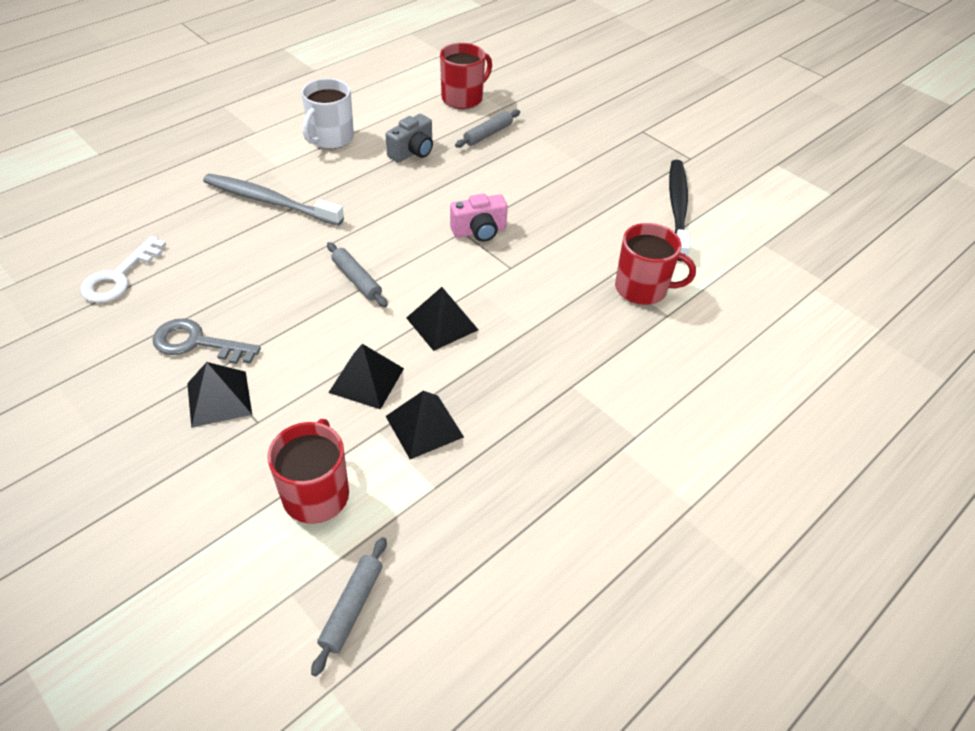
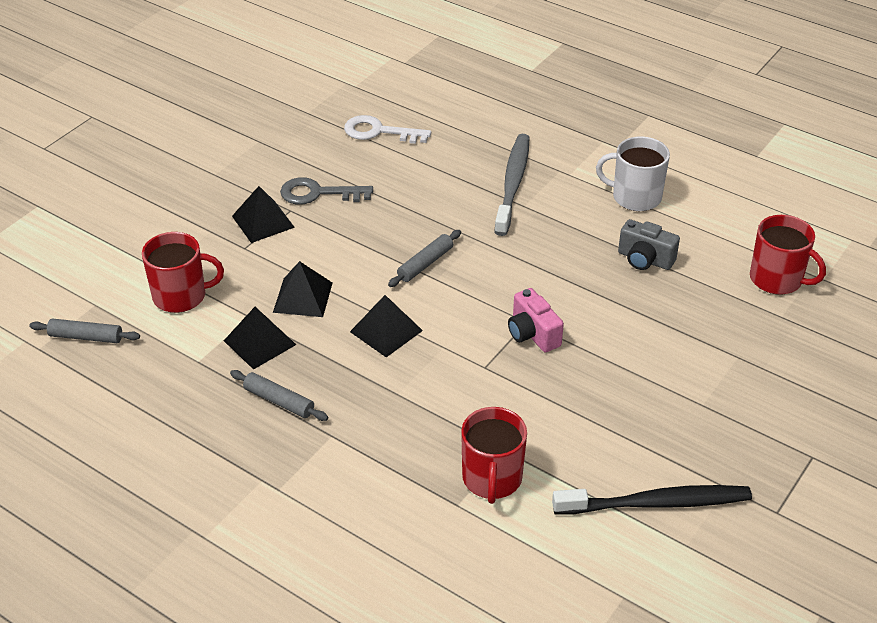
camera: 80 degrees right, 5 degrees down
grey key [153,318,261,364] -> grey key turned 90 degrees counterclockwise [280,177,373,205]
grey rolling pin [455,110,520,148] -> grey rolling pin moved to [230,370,328,421]

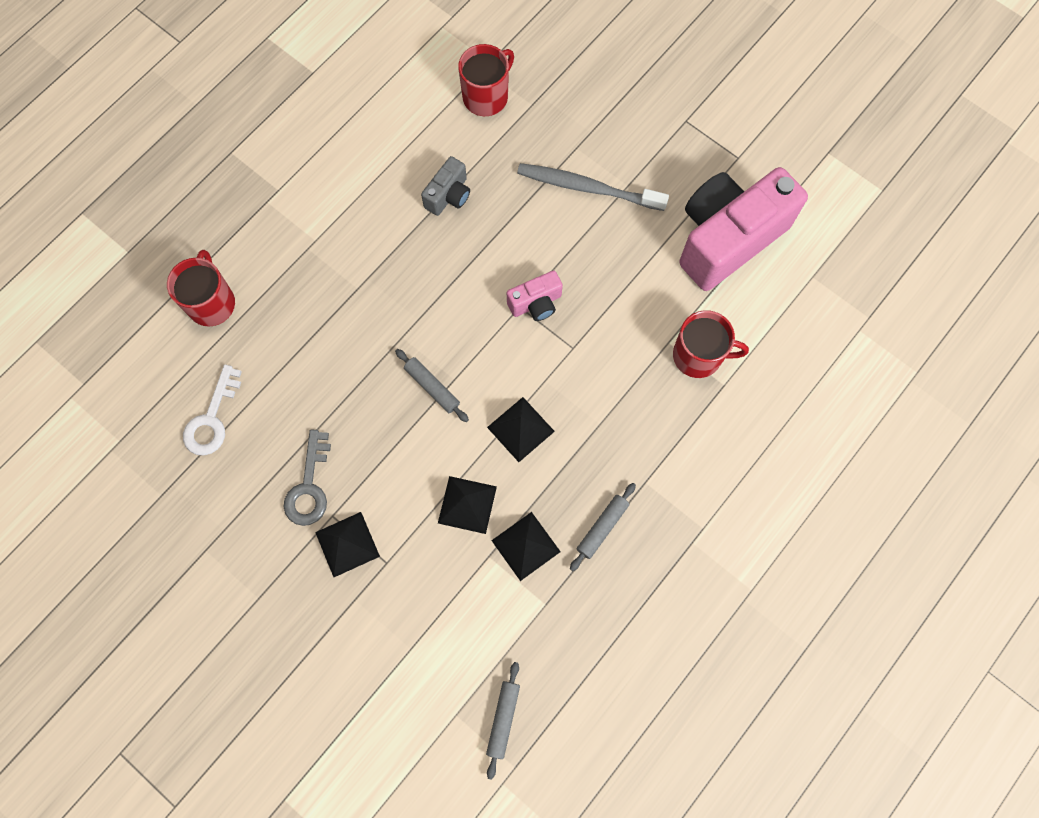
camera: 85 degrees left, 30 degrees up
red mug [142,232,224,313] -> red mug moved to [167,250,235,327]
grey toothbrush [494,134,530,236] -> grey toothbrush moved to [517,163,669,211]
black toothbrush [552,485,752,515] -> pink camera [679,167,808,291]
white mug [596,136,670,211] -> none

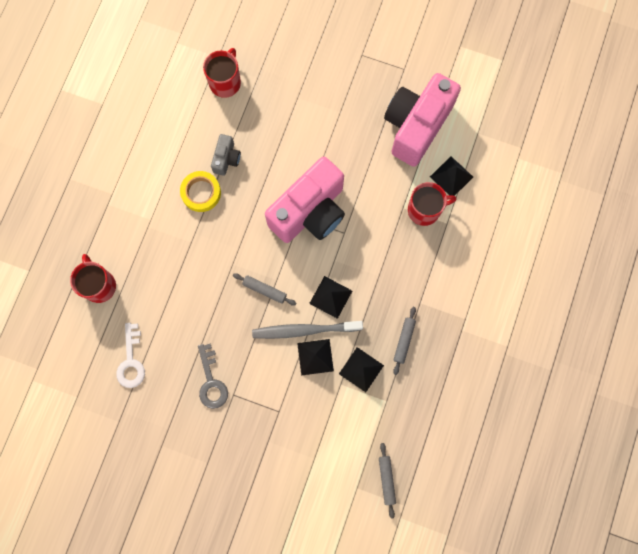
camera: 20 degrees left, 5 degrees up
black pyramid [315,512,380,577] -> black pyramid moved to [430,156,473,196]
pink camera [507,270,563,321] -> pink camera [265,157,345,243], size x2.26
grey toothbrush [517,163,669,211] -> grey toothbrush moved to [252,321,363,339]
none -> yellow tape [180,171,221,212]

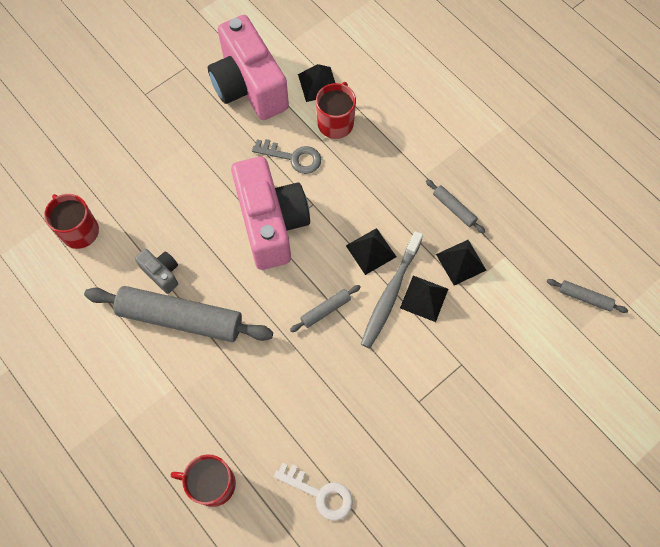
camera: 60 degrees left, 10 degrees down
yellow tape [180,171,221,212] -> grey rolling pin [84,286,273,342]
grey key [198,344,228,409] -> grey key moved to [252,139,321,174]

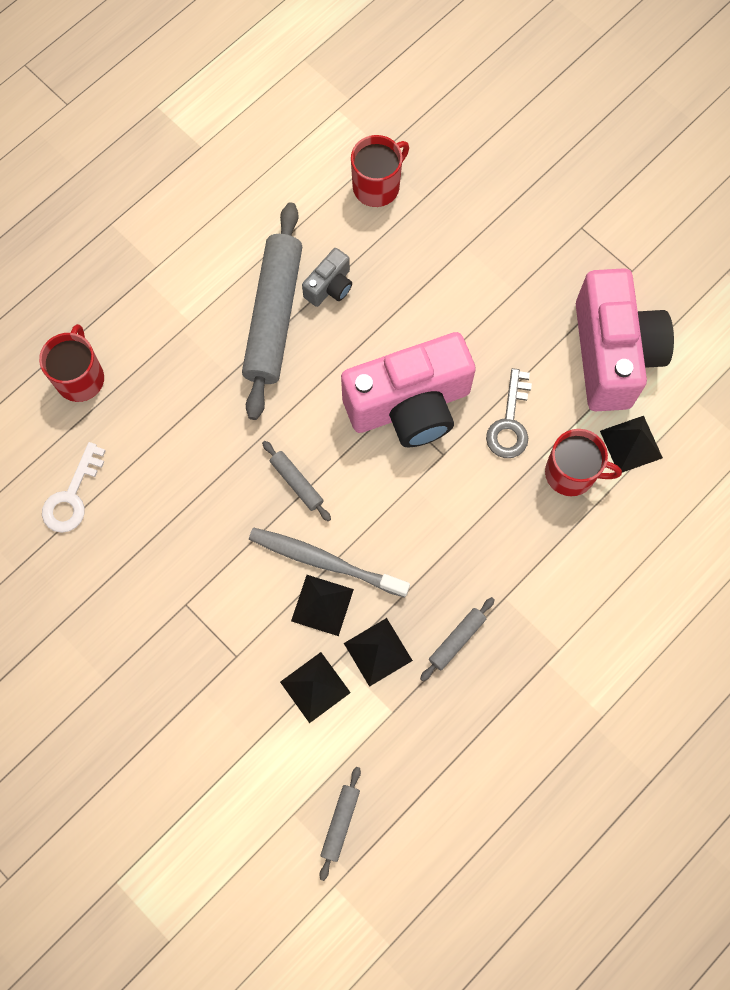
camera: 85 degrees right, 5 degrees up
pink camera [208,15,289,120] -> pink camera turned 120 degrees clockwise [576,268,674,411]
black pyramid [346,228,396,275] -> black pyramid moved to [280,652,351,723]

